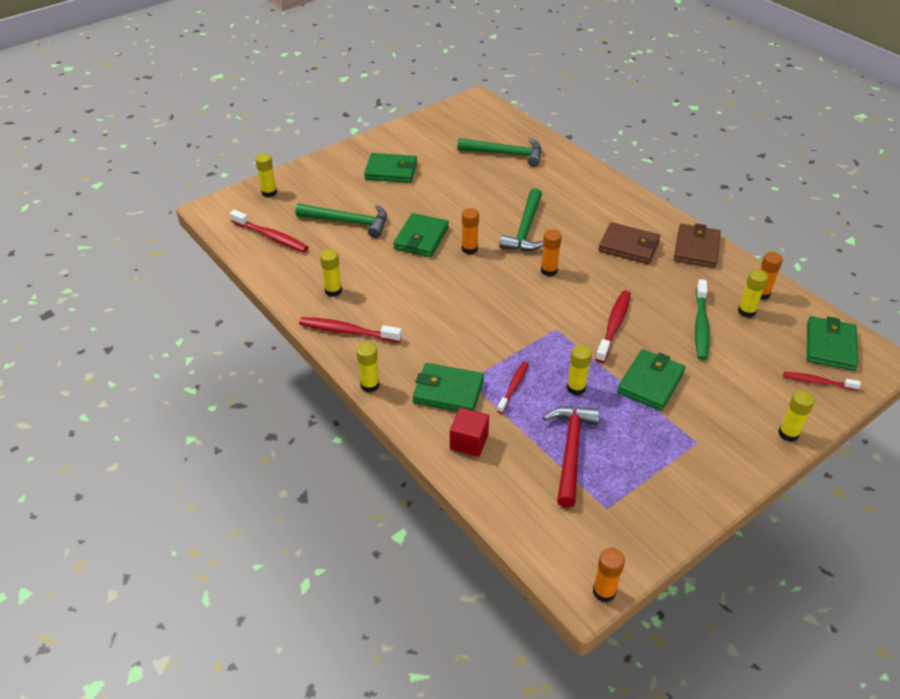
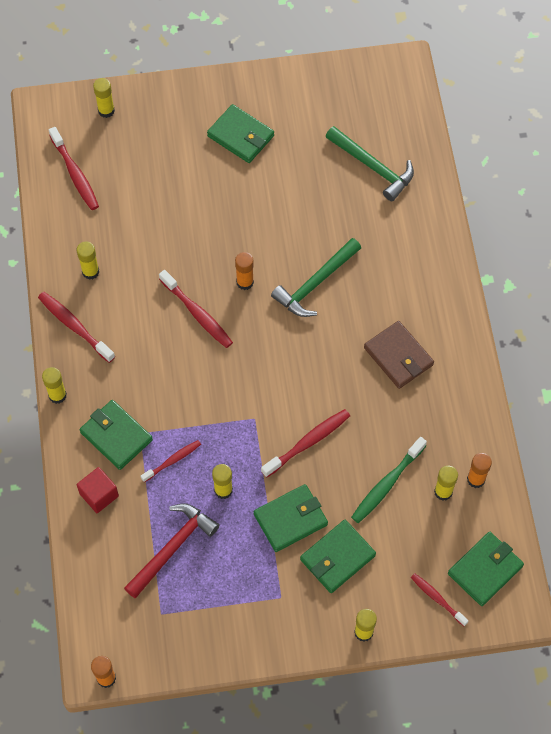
camera: 30 degrees right, 20 degrees up
green hammer [295,204,387,238] -> none
green wallet [393,213,449,257] -> green wallet moved to [300,520,376,593]
orange glue stick [541,229,562,277] -> none
brown wallet [674,223,721,268] -> none
none -> red toothbrush [159,270,233,348]

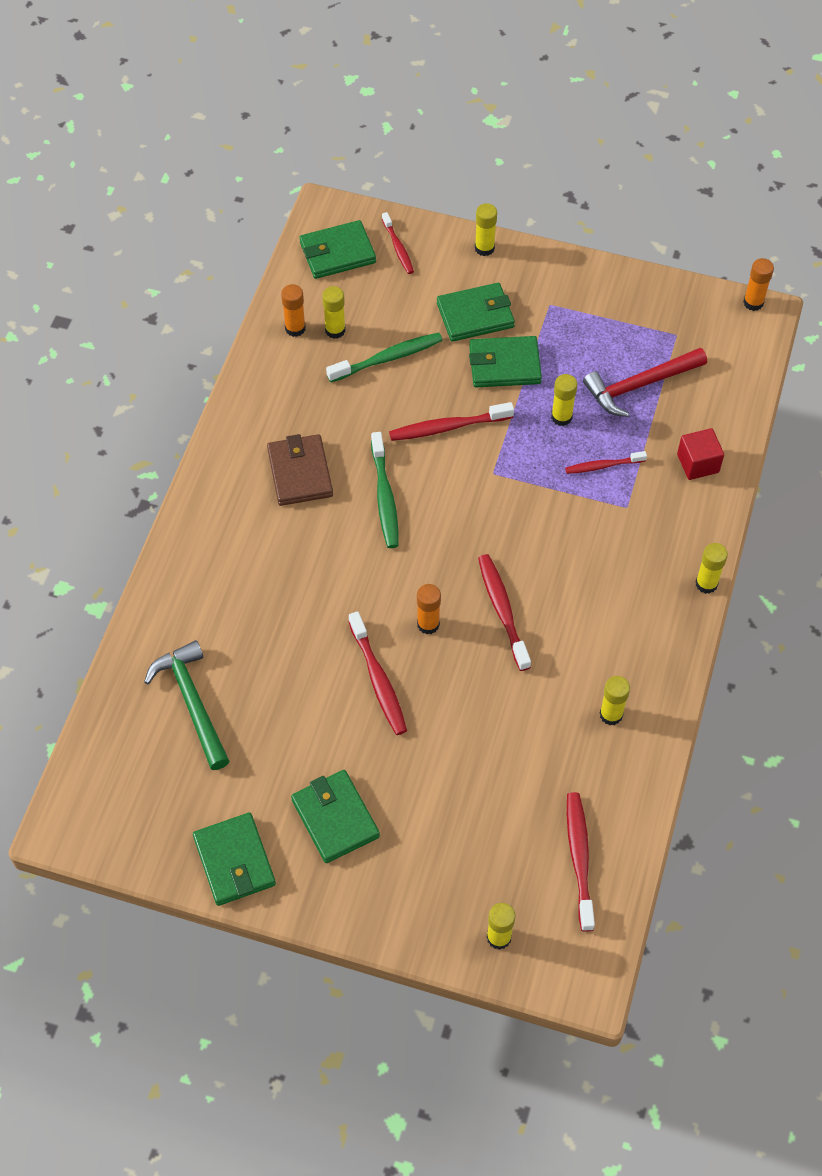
camera: 155 degrees left, 5 degrees down
red toothbrush [38,292,115,363] -> red toothbrush moved to [348,611,407,735]
green wallet [80,400,153,470] -> green wallet moved to [193,812,276,906]
green hammer [271,238,361,317] -> none
none -> green toothbrush [371,432,399,548]

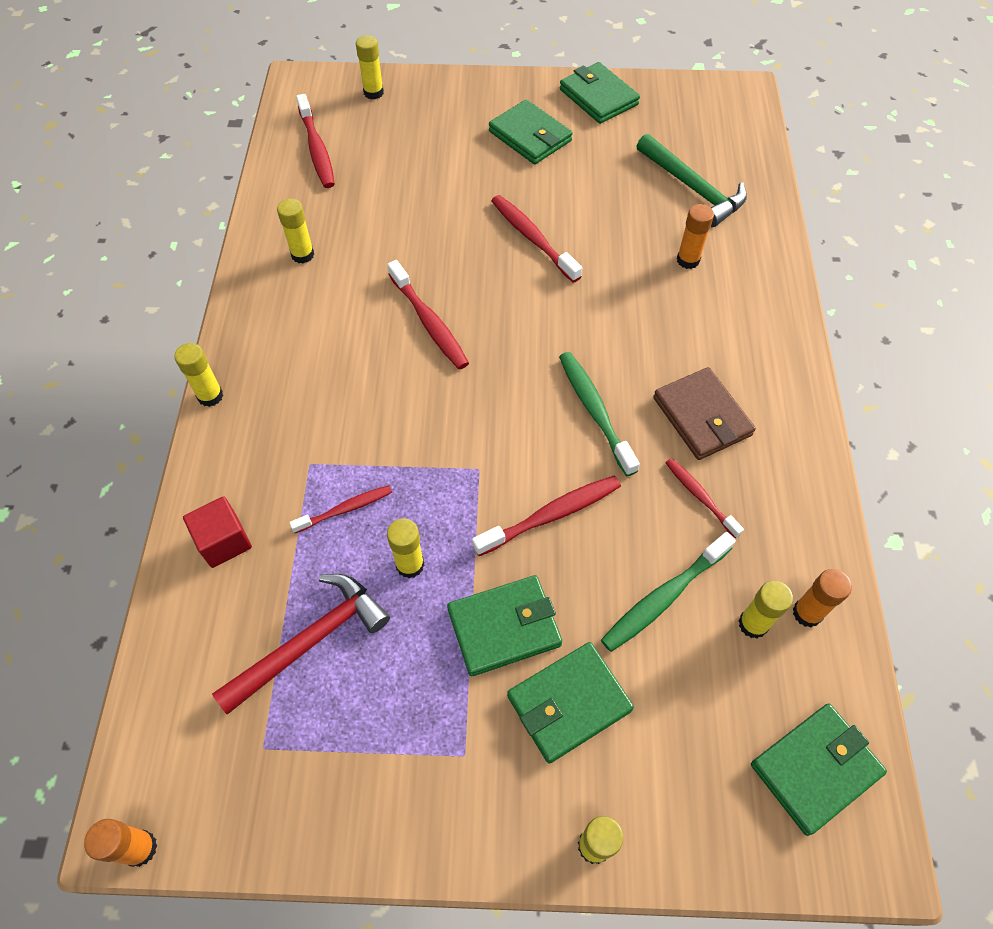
camera: 165 degrees right, 0 degrees up
red toothbrush [382,212,414,274] -> red toothbrush moved to [665,458,744,538]
orange glue stick [417,584,441,634] -> orange glue stick moved to [677,204,714,269]

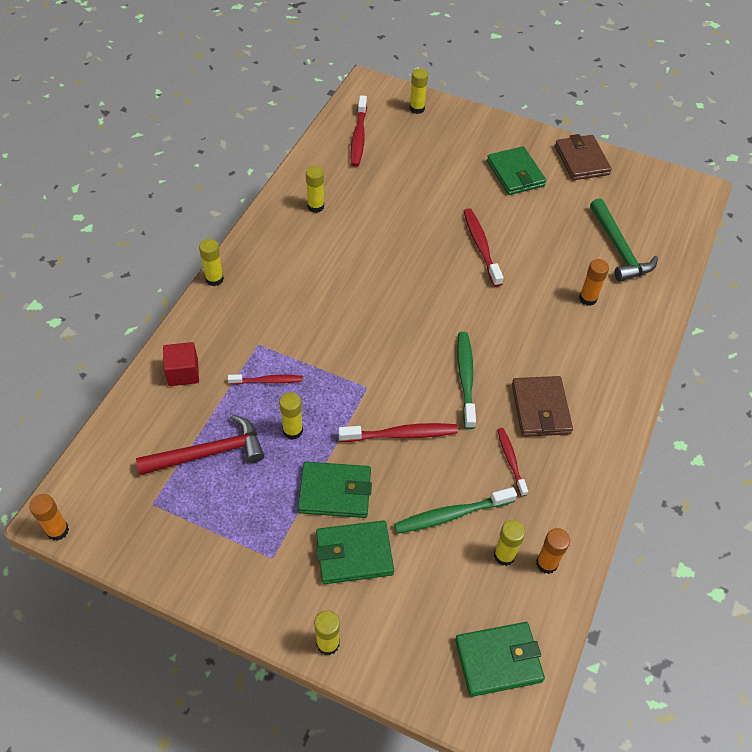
camera: 20 degrees right, 5 degrees down
red toothbrush [387,260,469,369] -> none
green wallet [560,62,640,124] -> brown wallet [555,134,612,180]

